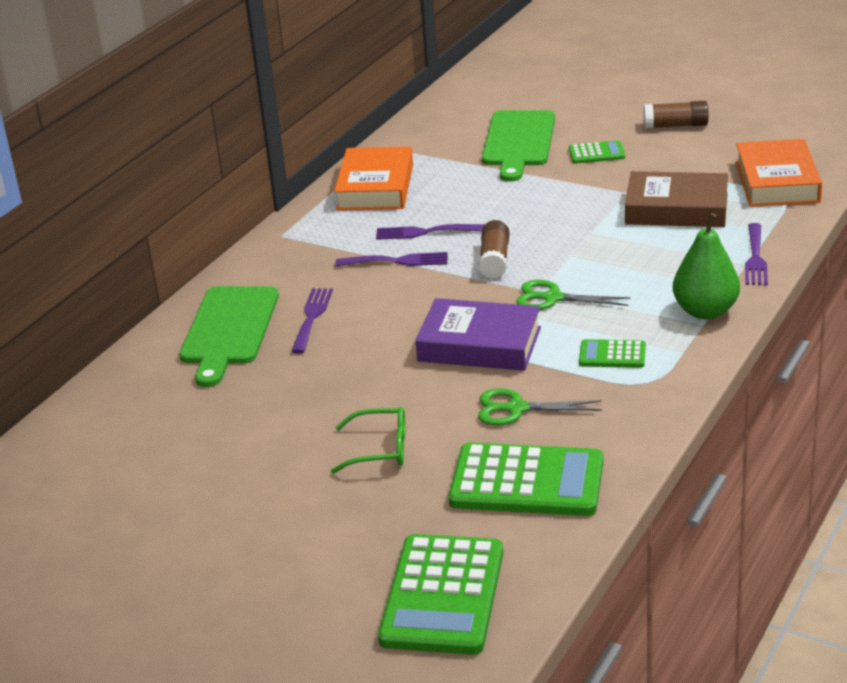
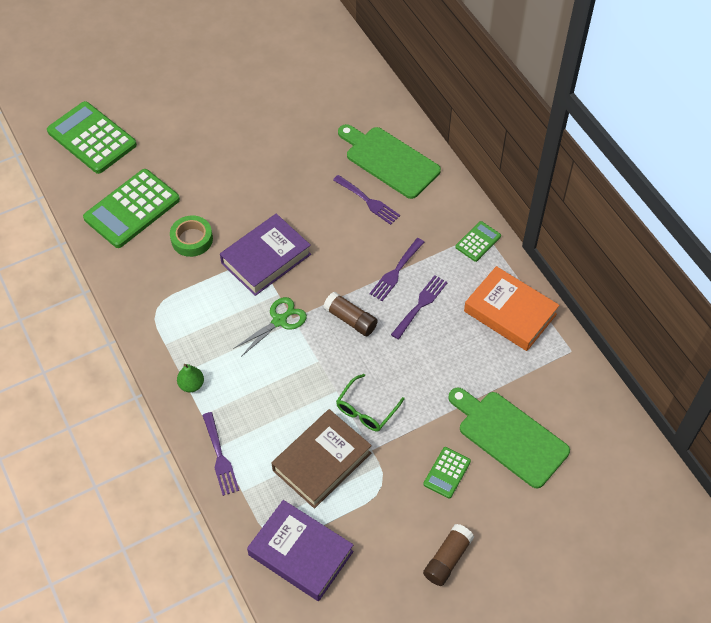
camera: 120 degrees right, 25 degrees up
green glasses [331,407,405,474] -> green glasses moved to [336,374,405,432]
green scissors [478,388,602,426] -> green tape [170,215,213,257]
green calculator [579,339,646,368] -> green calculator moved to [455,221,501,262]
green pear [673,213,740,319] -> green pear [177,364,204,392], size x0.55
orange book [736,139,822,207] -> purple book [247,500,354,601]
purple fork [745,223,768,285] -> purple fork turned 150 degrees counterclockwise [202,412,239,496]

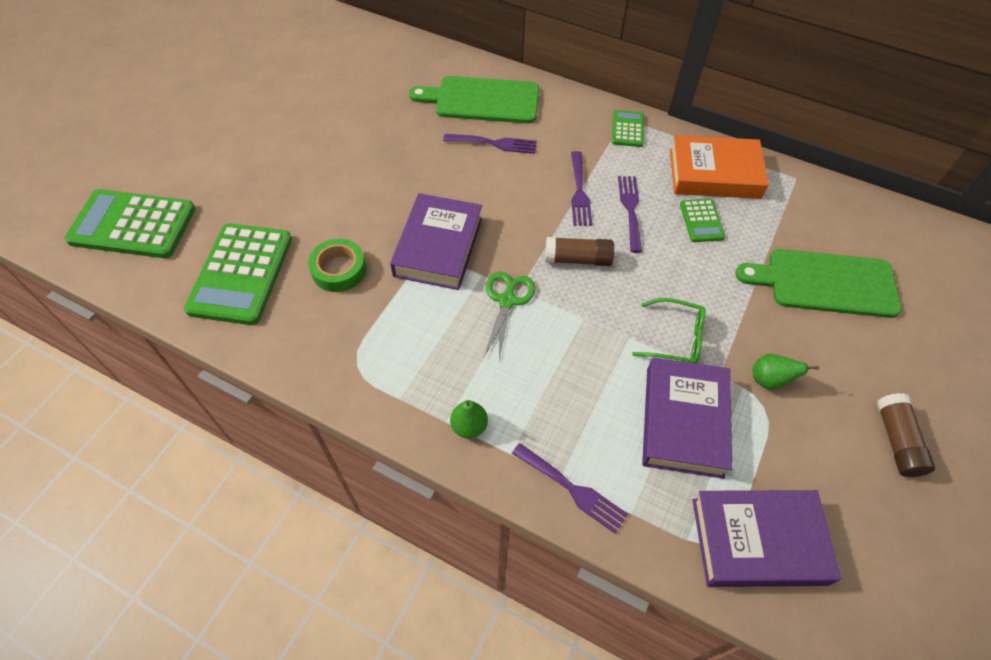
camera: 35 degrees left, 0 degrees up
brown book [272,409,372,509] -> purple book [642,357,732,479]
green glasses [336,374,405,432] -> green glasses turned 75 degrees counterclockwise [632,298,706,363]
green calculator [424,447,471,498] -> green calculator moved to [680,199,725,242]
none -> green pear [753,354,819,390]

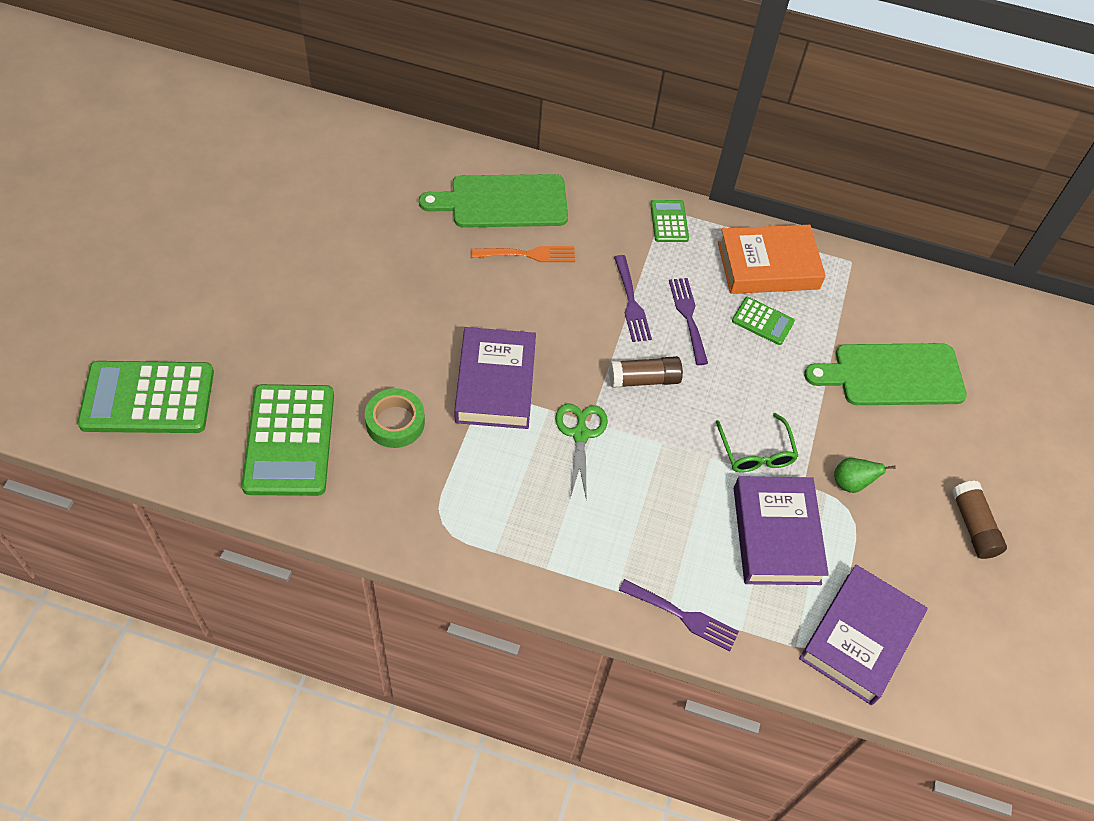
camera: 15 degrees left, 0 degrees up
purple fork [443,134,537,154] -> orange fork [471,246,575,262]
green pear [450,400,488,439] -> none
green glasses [632,298,706,363] -> green glasses turned 75 degrees clockwise [716,413,798,473]
green calculator [680,199,725,242] -> green calculator turned 45 degrees counterclockwise [732,297,795,345]
purple book [693,490,841,587] -> purple book turned 45 degrees counterclockwise [799,565,927,705]

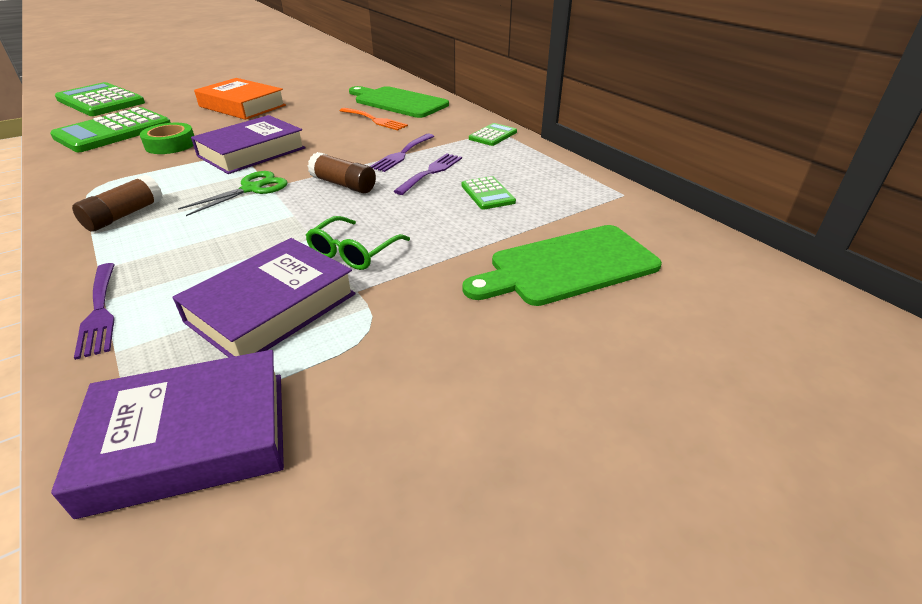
camera: 45 degrees right, 20 degrees down
orange book [718,225,826,294] -> orange book moved to [194,78,286,120]
green cutting board [804,344,967,405] -> green cutting board turned 60 degrees counterclockwise [462,225,662,306]
green pear [834,458,896,493] -> none
brown glue stick [952,481,1007,559] -> brown glue stick moved to [72,175,163,232]

